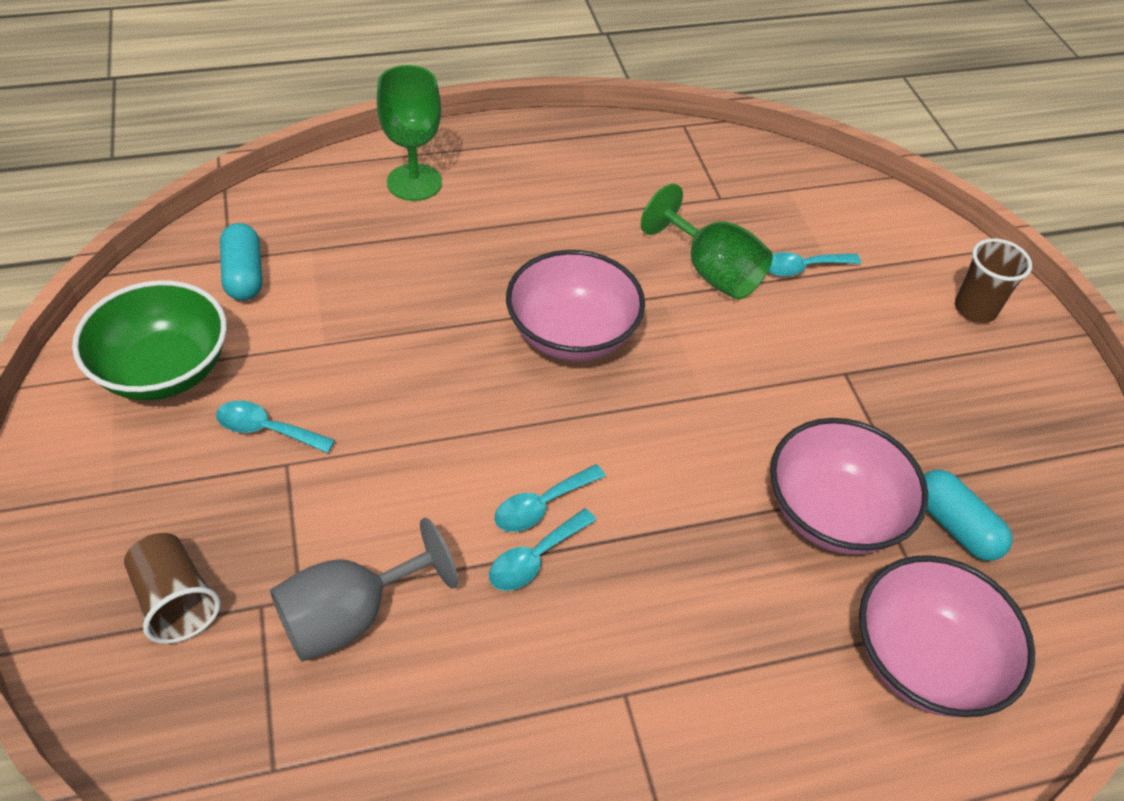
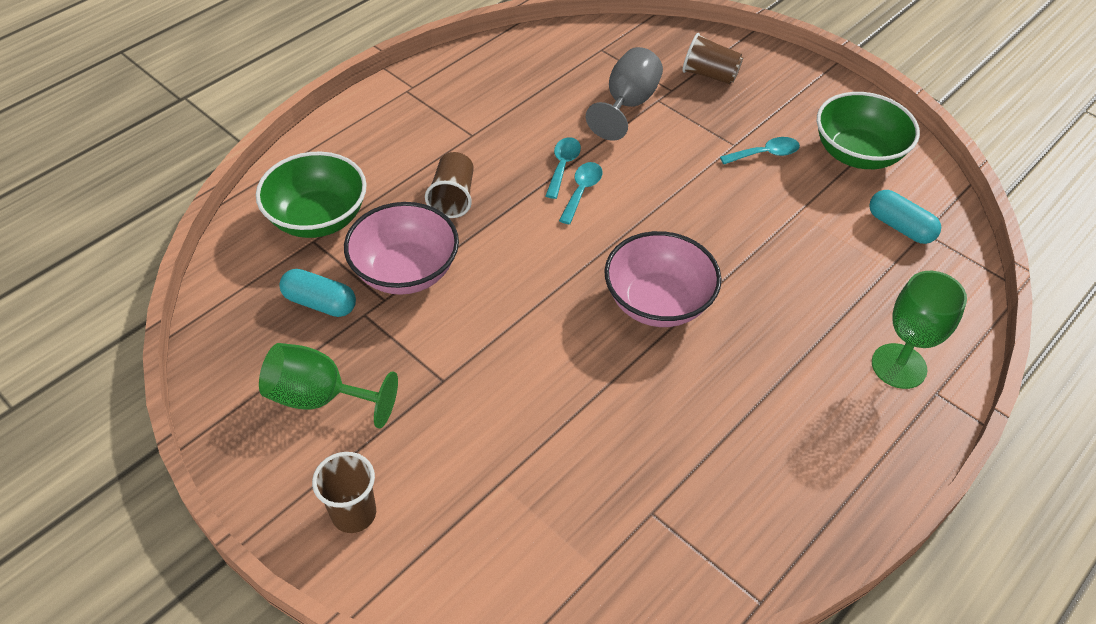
camera: 150 degrees right, 0 degrees up
green goblet [641,184,773,300] -> green goblet moved to [259,343,398,429]
turquoise spoon [768,252,861,277] -> none
pink bowl [859,555,1035,717] -> green bowl [256,152,367,238]
none -> brown cup [425,152,474,218]

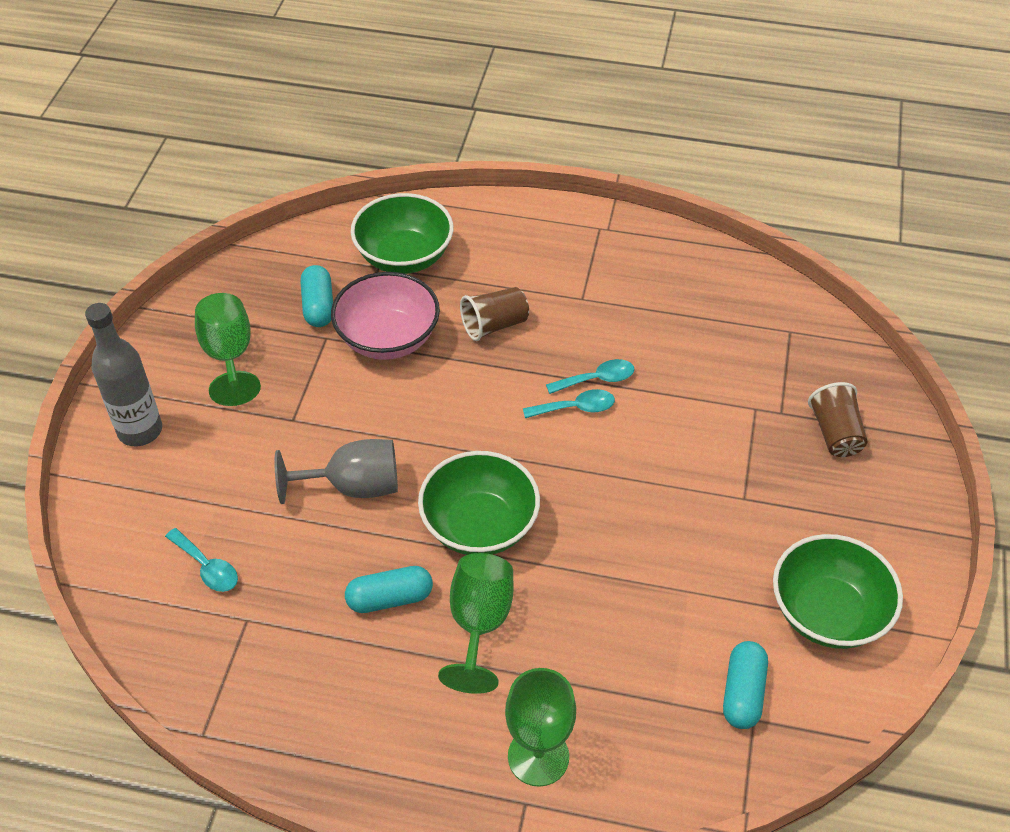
camera: 60 degrees right, 0 degrees up
brown cup [312,452,376,533] -> grey bottle [85,303,162,446]
grey goblet [586,47,663,141] -> grey goblet moved to [274,439,398,504]
pink bowl [604,231,722,327] -> green bowl [418,451,540,555]
turquoise spoon [720,137,800,164] -> turquoise spoon moved to [165,528,238,592]
none -> turquoise capsule [345,566,433,613]
none -> green goblet [438,553,513,694]

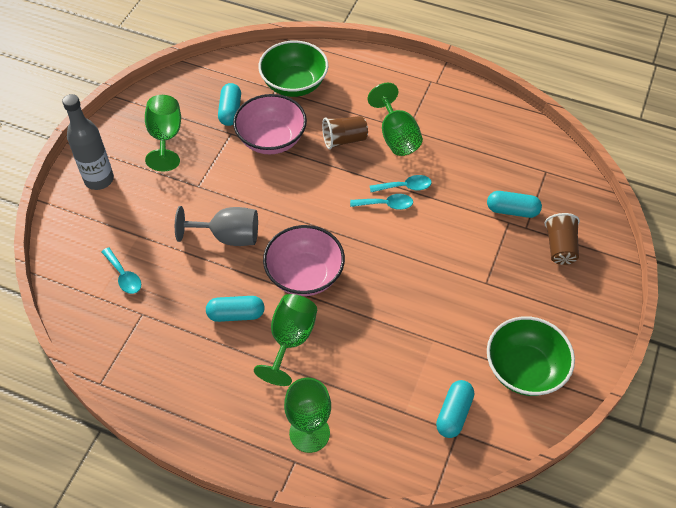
camera: 10 degrees right, 5 degrees up
green bowl [418,451,540,555] -> pink bowl [263,225,345,296]
none -> green goblet [368,83,423,156]
none -> turquoise capsule [487,191,542,218]

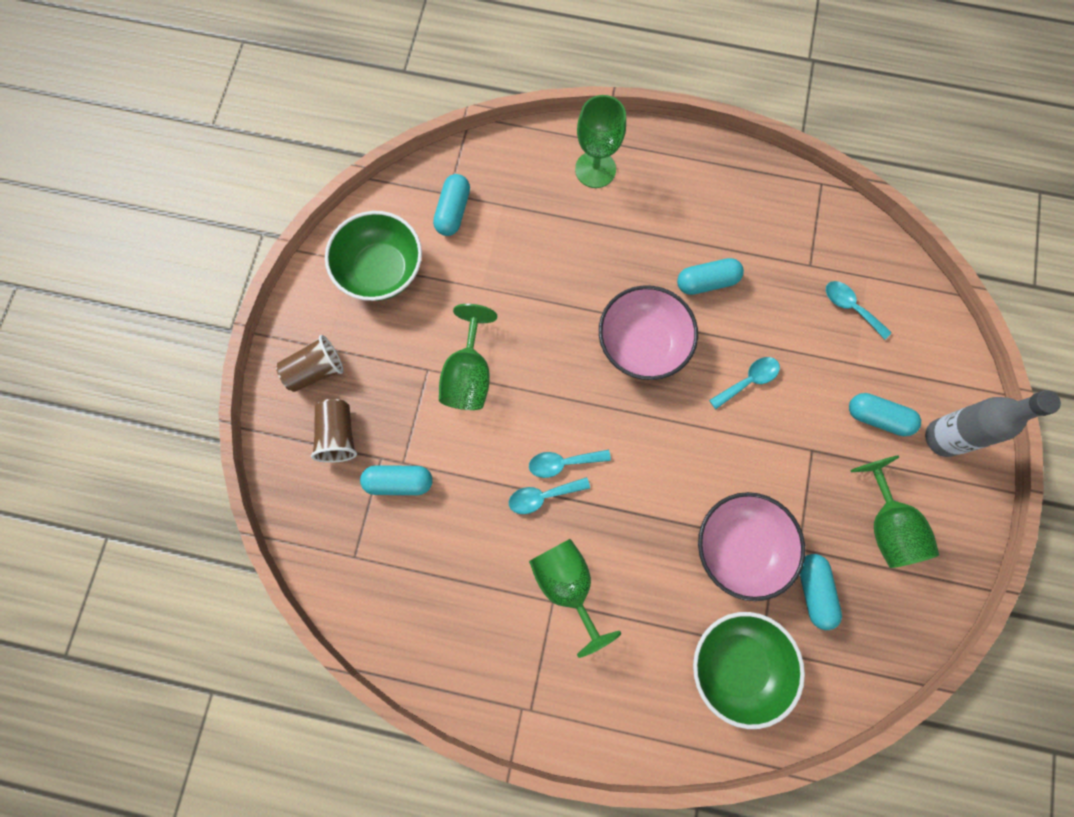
camera: 170 degrees right, 20 degrees up
grey goblet [175,206,258,246] -> turquoise spoon [709,357,780,409]
green goblet [254,294,317,386] -> green goblet moved to [439,304,497,410]
brown cup [322,116,368,150] -> brown cup moved to [276,335,343,392]
none -> turquoise capsule [849,393,921,436]

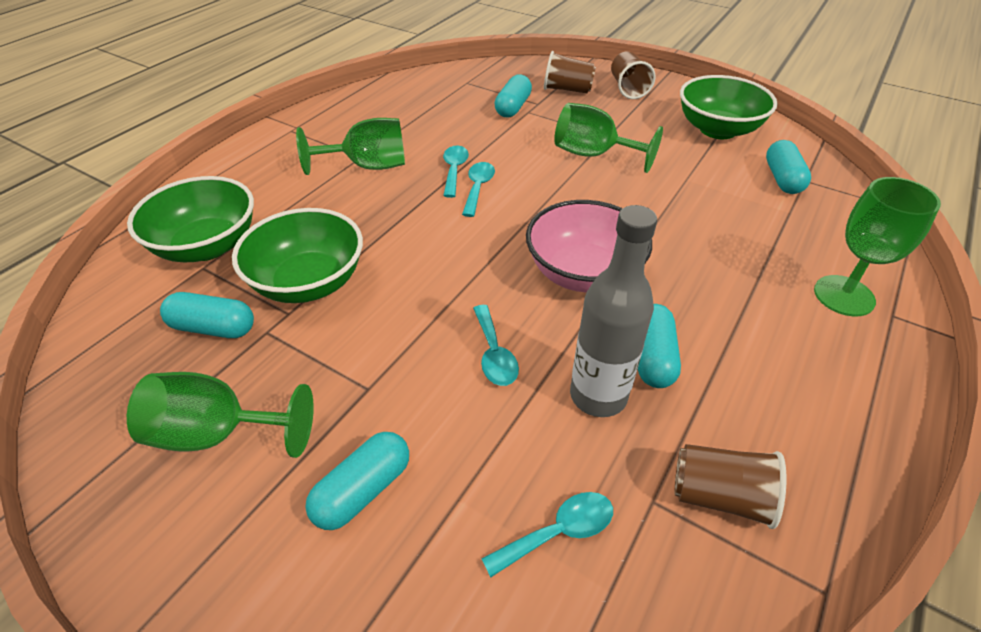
camera: 110 degrees right, 30 degrees down
turquoise capsule [433,174,470,236] -> turquoise capsule turned 60 degrees clockwise [766,140,811,194]
pink bowl [698,492,805,601] -> green bowl [232,208,363,303]
grey bottle [925,390,1061,457] -> grey bottle moved to [570,205,657,417]
none -> brown cup [675,444,786,529]

